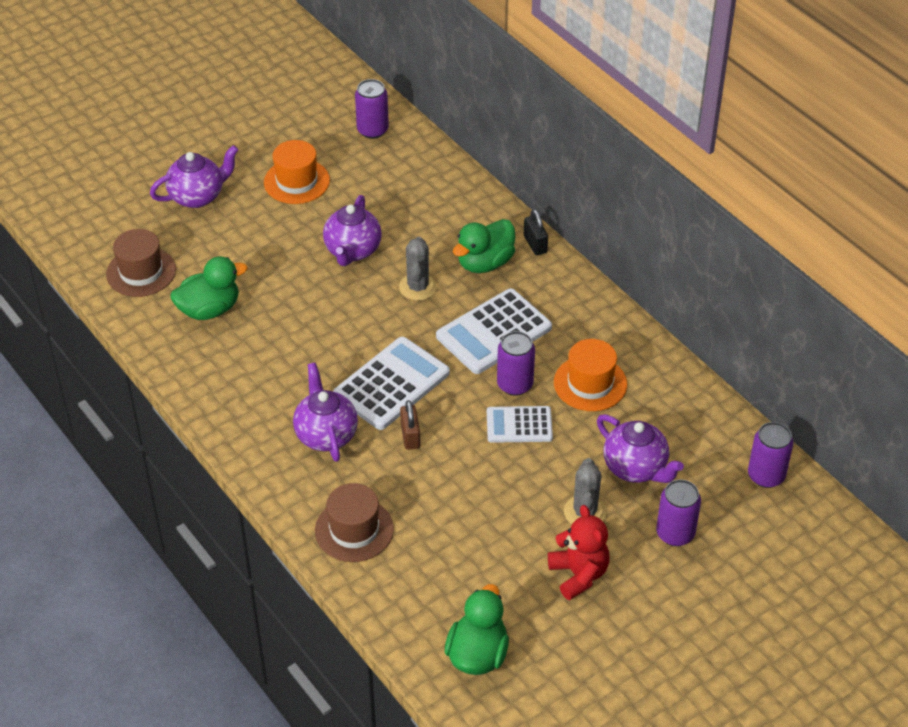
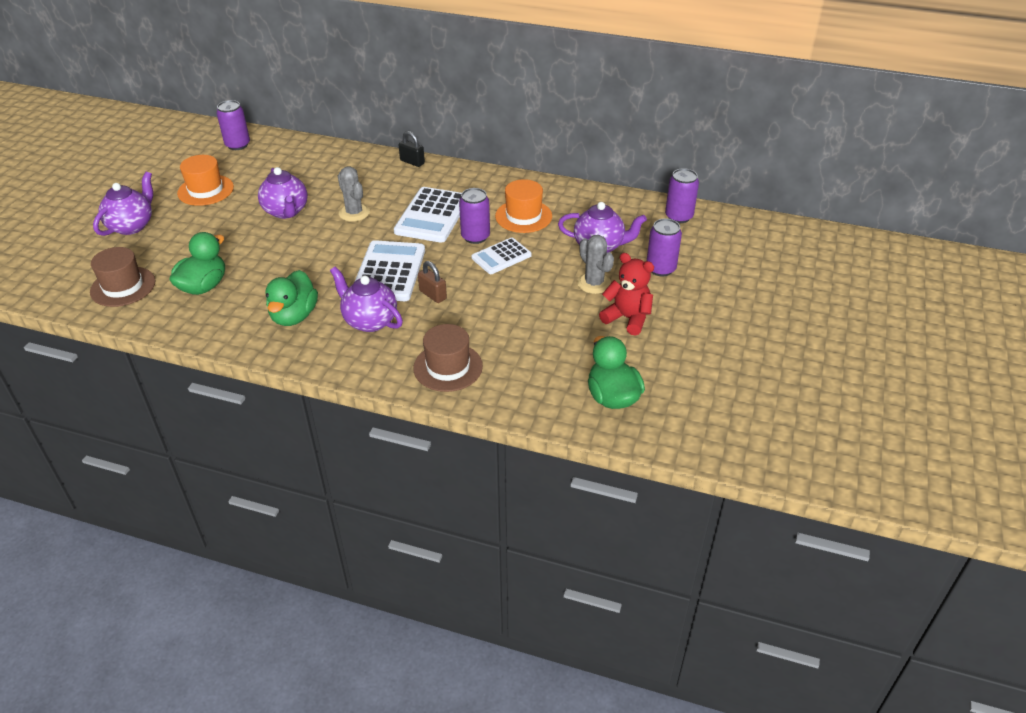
camera: 35 degrees left, 5 degrees down
green duck [453,219,515,273] -> green duck moved to [265,270,318,326]

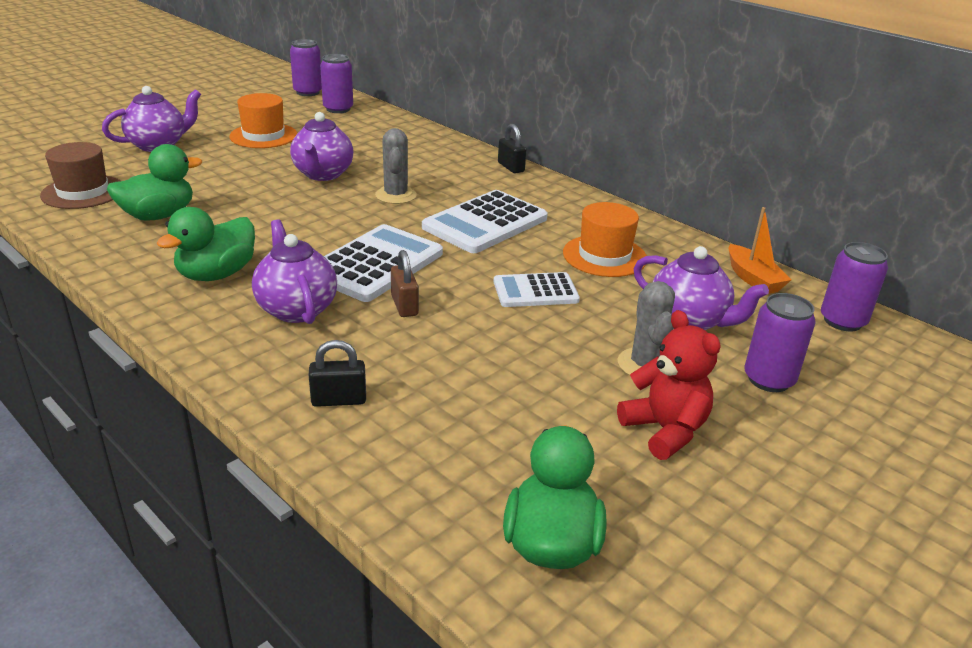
camera: 25 degrees right, 10 degrees down
brown hat [413,324,483,392] -> black padlock [309,340,366,407]
purple can [459,188,490,244] -> purple can moved to [290,39,322,96]
none -> orange boat [728,207,791,294]

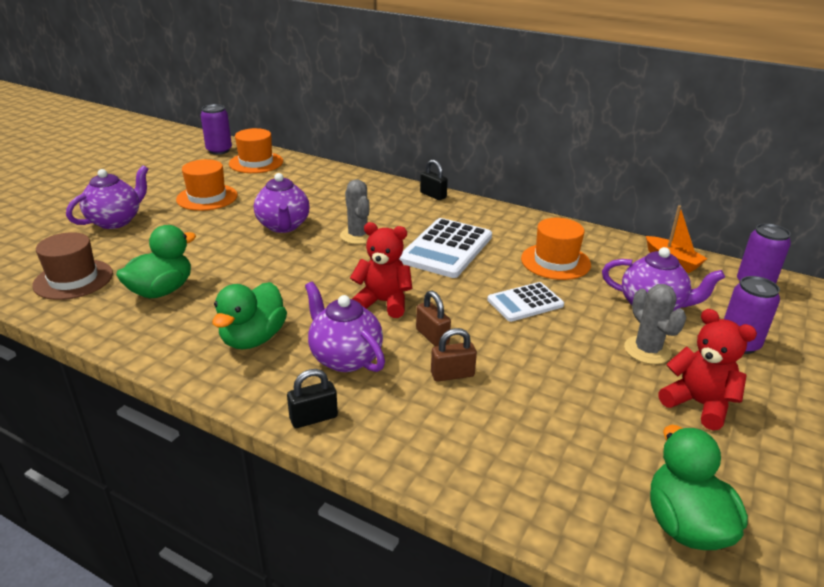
camera: 15 degrees left, 0 degrees up
black padlock [309,340,366,407] -> black padlock moved to [287,369,338,428]
purple can [320,54,353,113] -> orange hat [229,128,283,173]
white calculator [324,224,443,302] -> red teddy bear [350,222,412,318]
none -> brown padlock [431,328,477,382]

